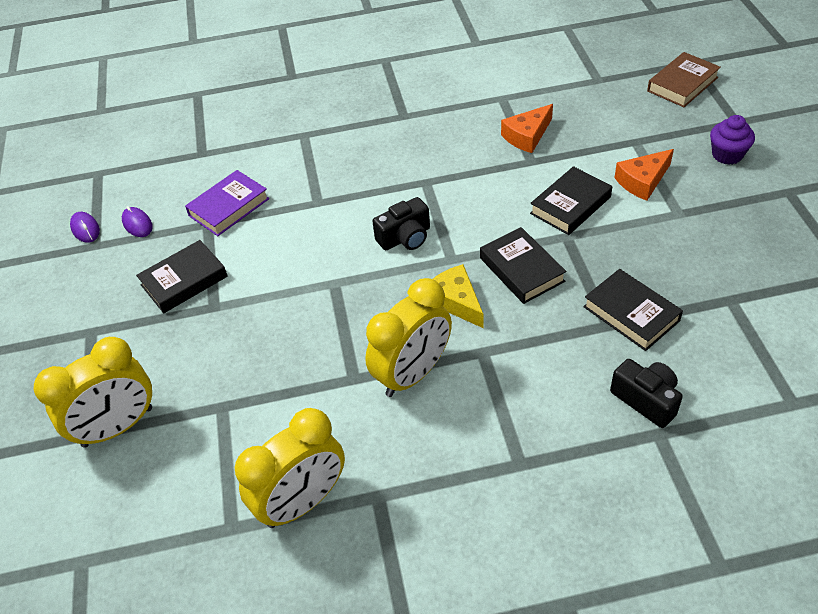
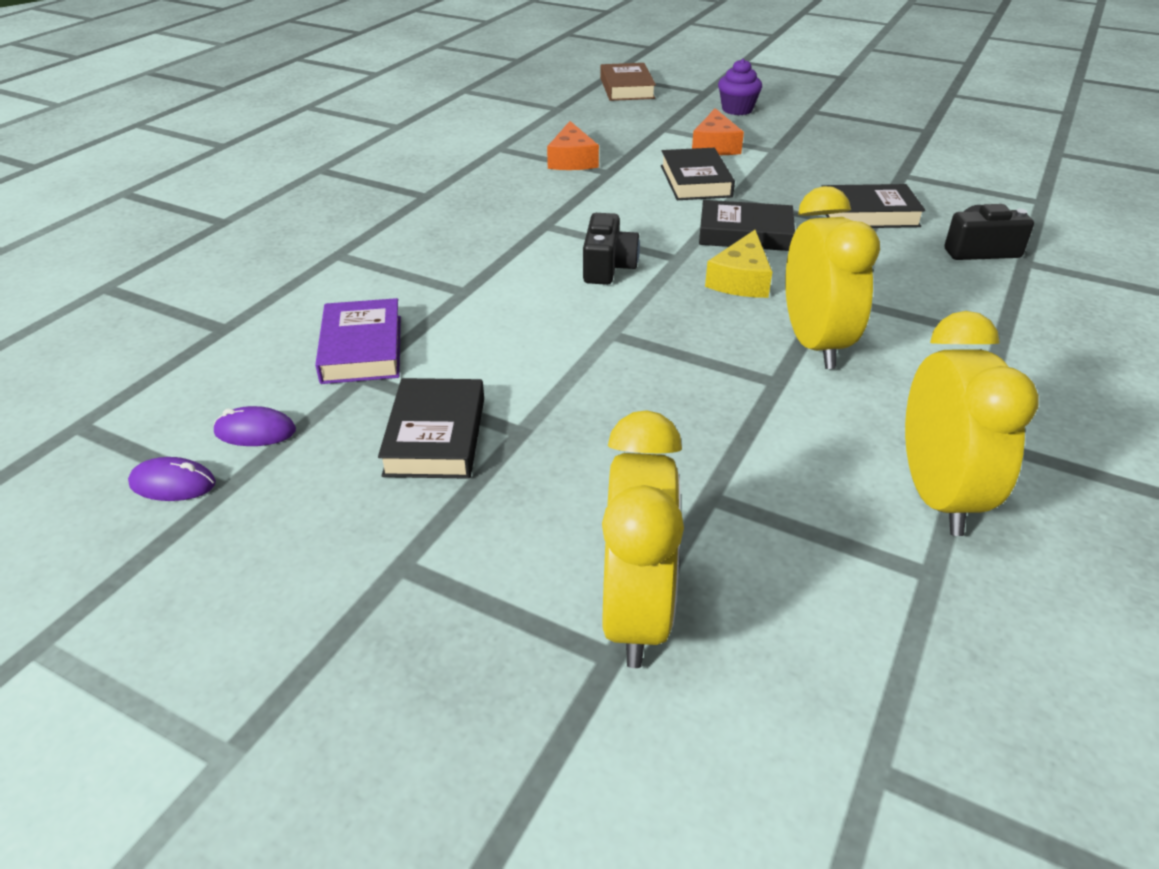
camera: 55 degrees left, 10 degrees down
yellow cheese [433,264,483,328] -> yellow cheese turned 75 degrees counterclockwise [705,230,772,298]

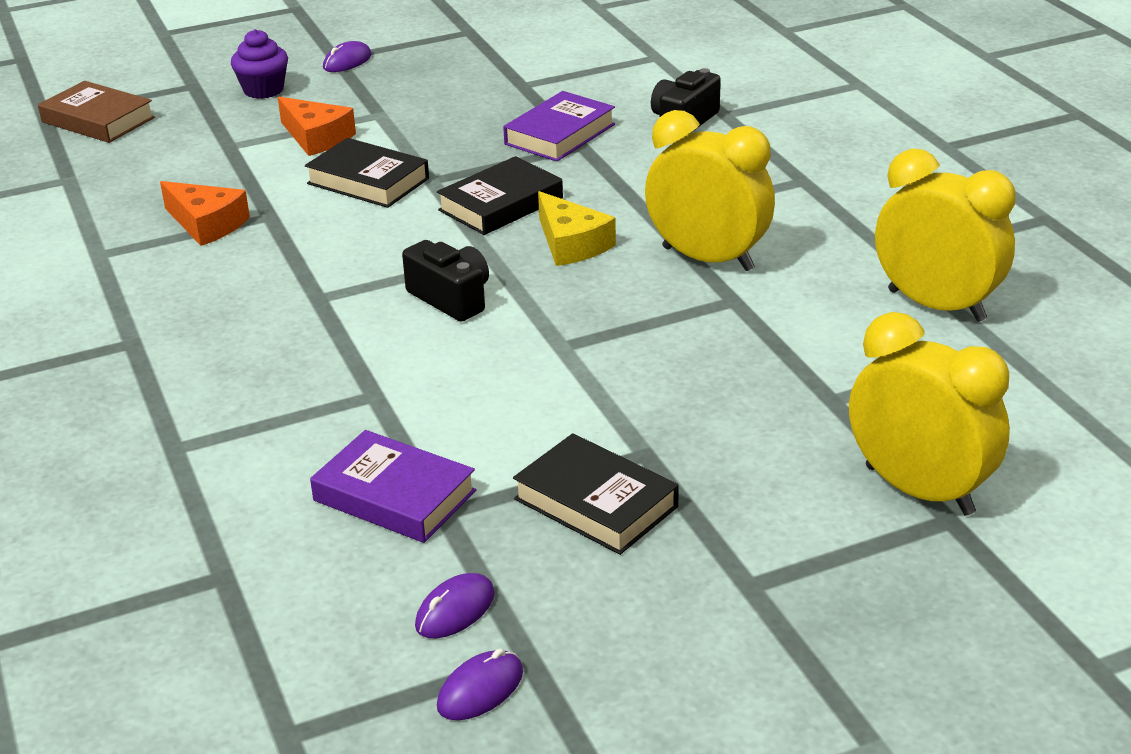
camera: 50 degrees left, 5 degrees down
black book [821,184,926,228] -> purple book [503,91,615,161]
none -> purple mouse [323,41,372,72]

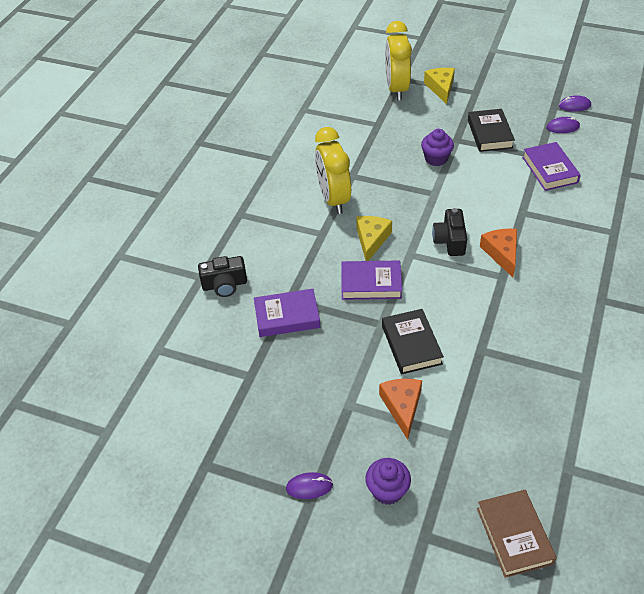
camera: 135 degrees left, 15 degrees up
orange cheese [160,181,250,246] -> orange cheese moved to [480,229,517,277]
black book [437,156,563,235] -> purple book [341,260,402,300]
yellow clock [875,149,1016,322] -> none
none -> purple cupcake [421,129,454,166]
none -> yellow cheese [424,68,455,105]

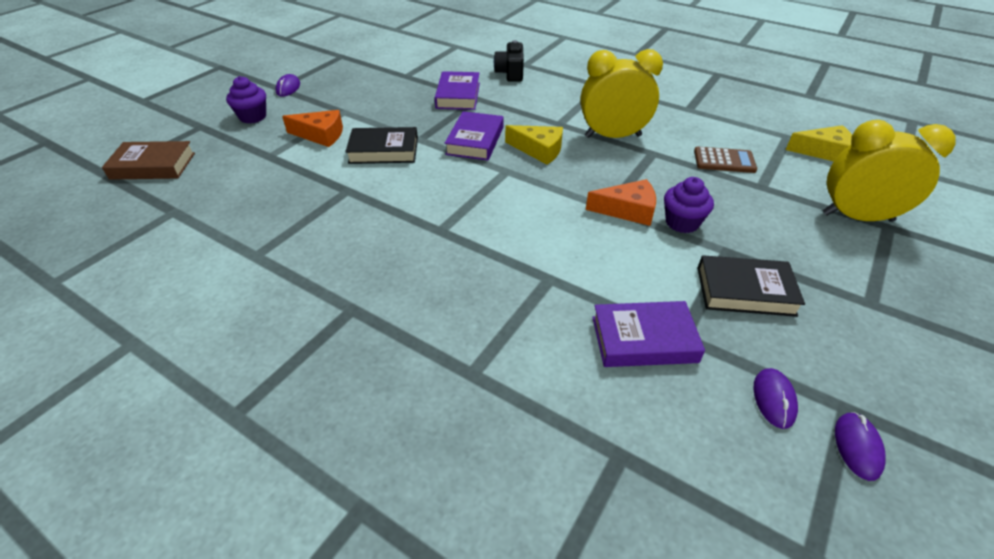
camera: 100 degrees right, 5 degrees down
yellow cheese [424,68,455,105] -> yellow cheese moved to [786,125,852,161]
black camera [432,208,467,256] -> none
orange cheese [480,229,517,277] -> orange cheese moved to [586,179,656,226]
none -> brown calculator [694,147,757,173]

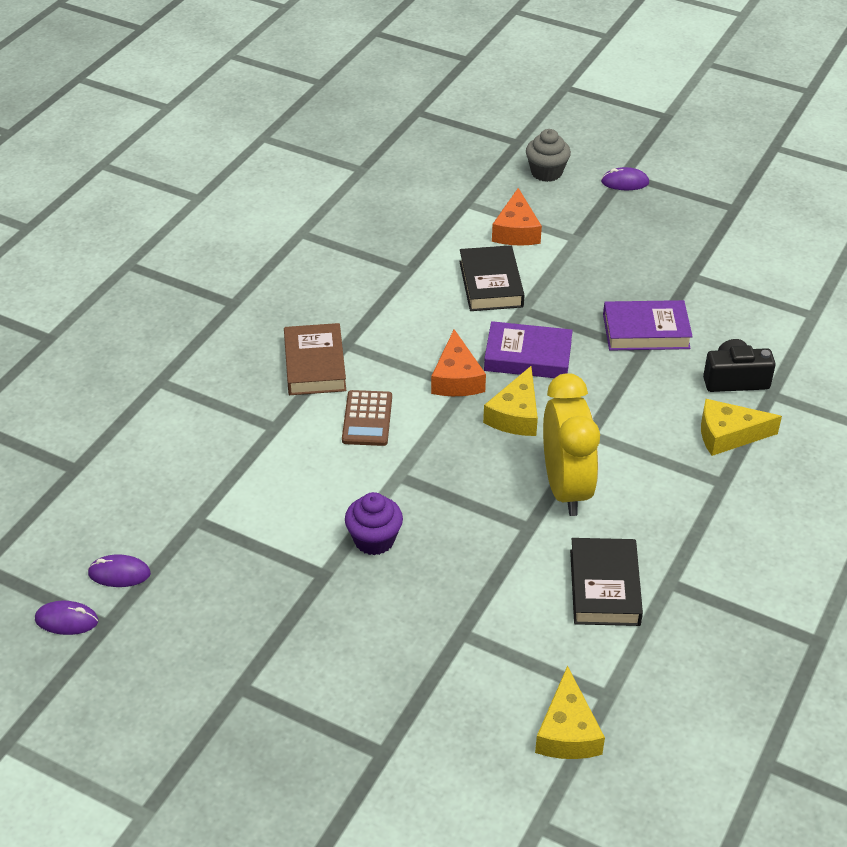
camera: 85 degrees right, 0 degrees up
brown book [102,141,195,180] -> brown book moved to [284,323,346,395]
purple cupcake [226,76,266,124] -> grey cupcake [526,129,571,182]
orange cheese [586,179,656,226] -> orange cheese moved to [431,329,486,396]
purple book [592,301,705,367] -> none
brown calculator [694,147,757,173] -> brown calculator moved to [342,390,392,446]
black book [697,255,805,317] -> black book moved to [570,538,643,626]
yellow clock [823,120,956,222] -> none
none -> yellow cheese [701,399,782,456]

